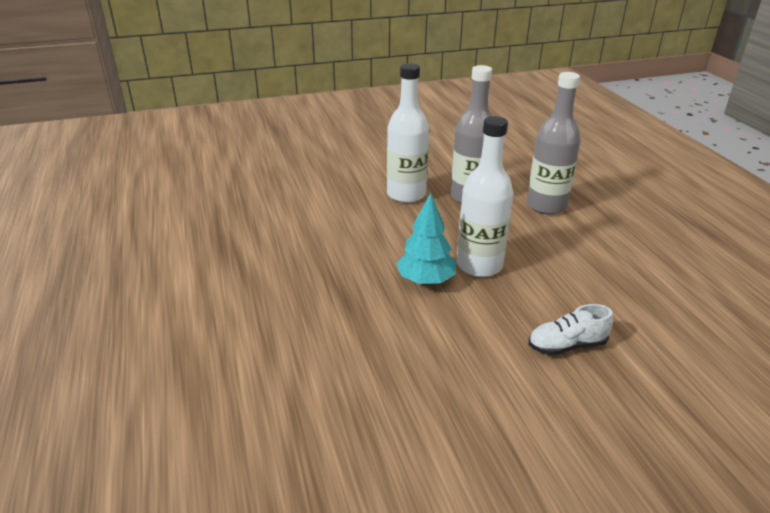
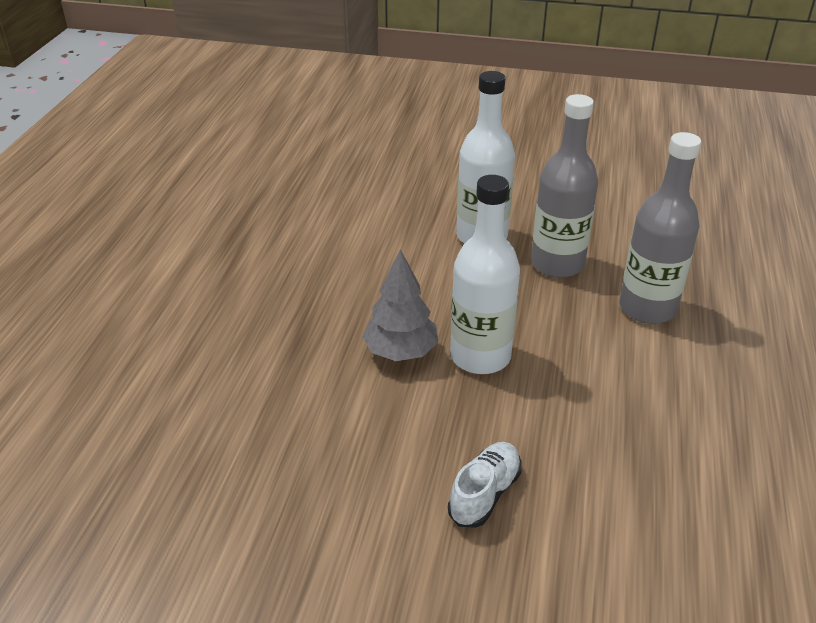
camera: 30 degrees right, 5 degrees up
turquoise tree [396,193,456,285] -> grey tree [362,249,438,361]
white shoe [529,304,613,355] -> white shoe turned 105 degrees clockwise [448,442,522,528]

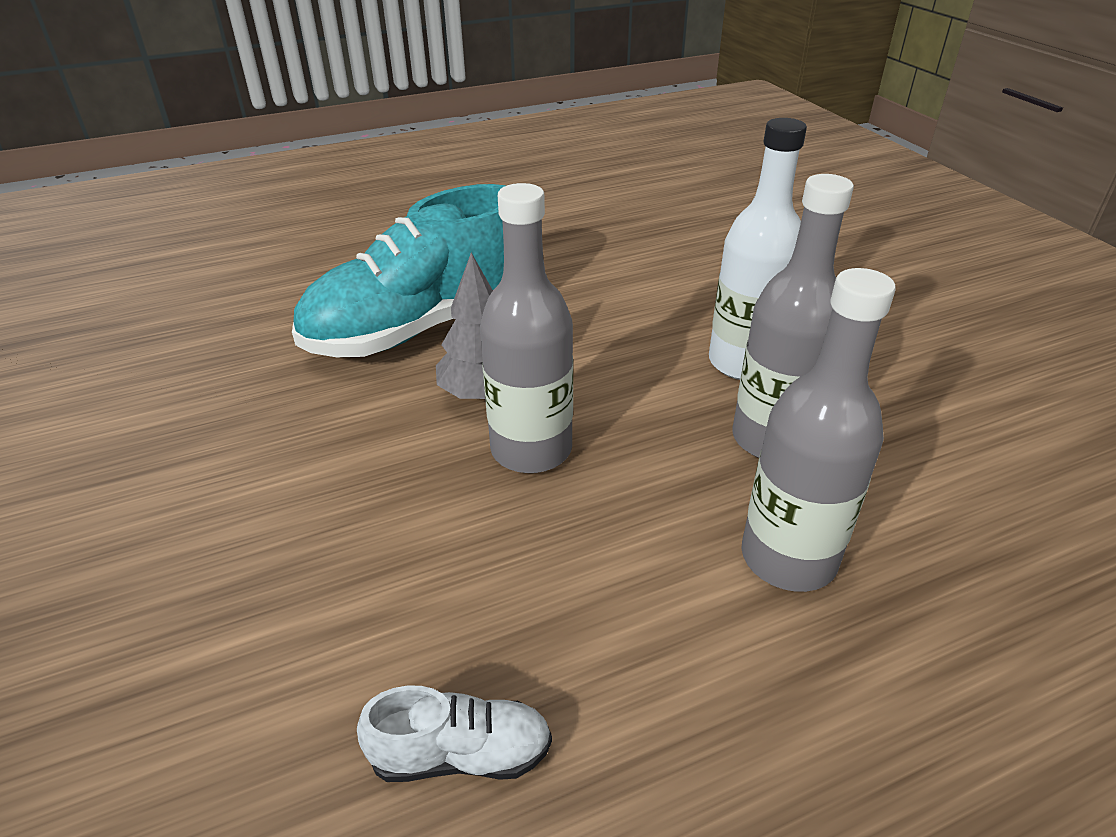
camera: 55 degrees right, 0 degrees up
white shoe [448,442,522,528] -> white shoe moved to [357,686,552,782]
white bottle [450,175,520,374] -> grey bottle [480,183,573,473]
none -> turquoise shoe [292,184,506,357]

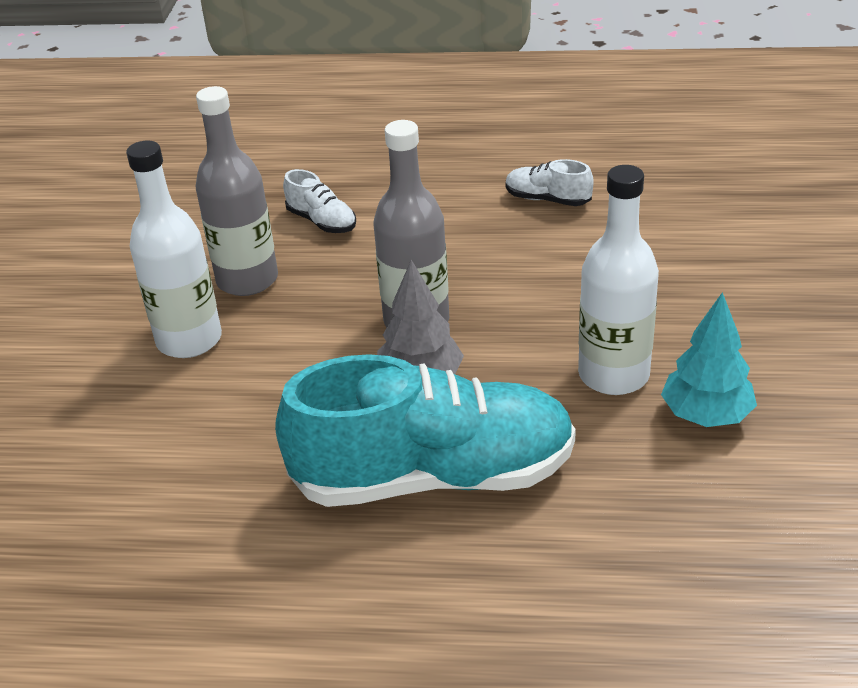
camera: 150 degrees left, 0 degrees up
grey bottle [741,268,896,592] -> white shoe [283,169,356,233]
none -> white bottle [578,165,659,395]
none -> turquoise tree [661,292,757,427]

